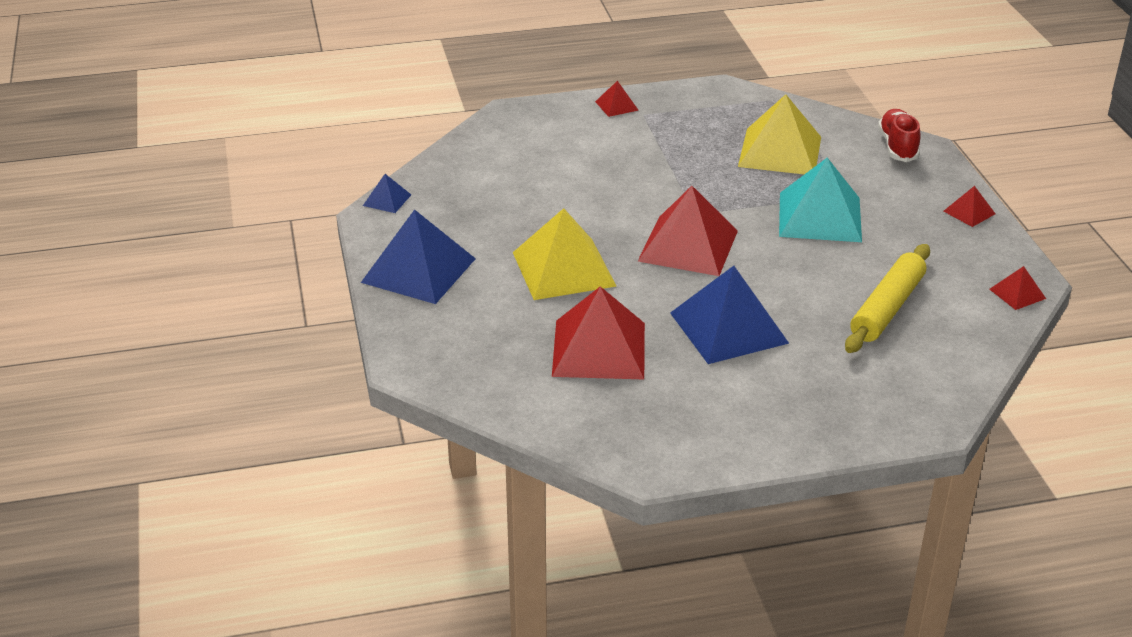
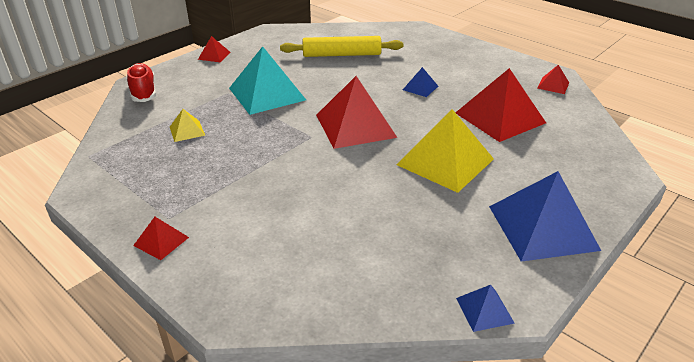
camera: 125 degrees left, 0 degrees up
blue pyramid [670,266,789,364] -> blue pyramid [403,67,438,97], size x0.46
yellow pyramid [738,94,821,174] -> yellow pyramid [170,109,205,142], size x0.46
red shoe [878,109,921,162] -> red shoe turned 105 degrees clockwise [126,63,156,102]
red pyramid [989,266,1046,310] -> red pyramid moved to [537,65,569,94]

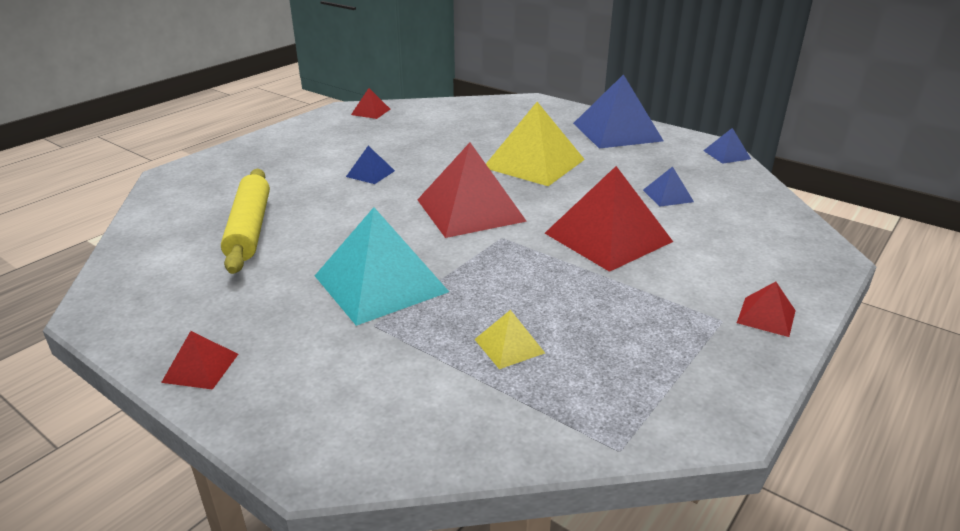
camera: 95 degrees left, 5 degrees down
red shoe [126,63,156,102] -> none
red pyramid [455,68,546,142] -> red pyramid moved to [545,166,673,272]
none -> blue pyramid [643,166,694,207]

